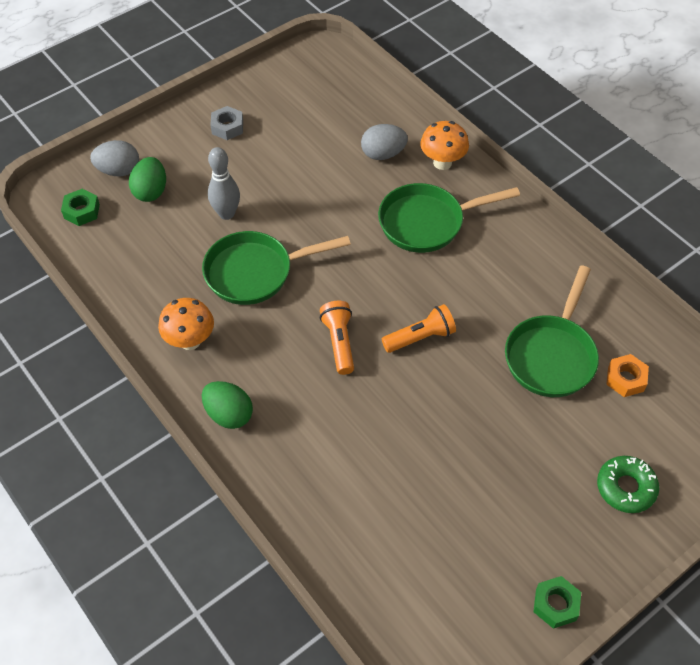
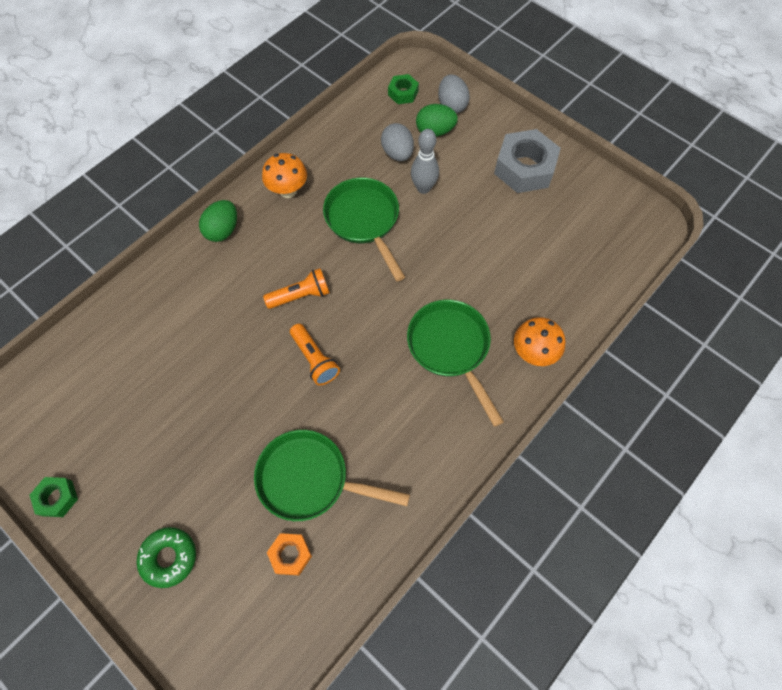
camera: 80 degrees right, 10 degrees up
grey nut [211,106,243,140] -> grey nut [494,129,561,193], size x1.94
grey egg [361,124,408,160] -> grey egg moved to [381,123,414,161]

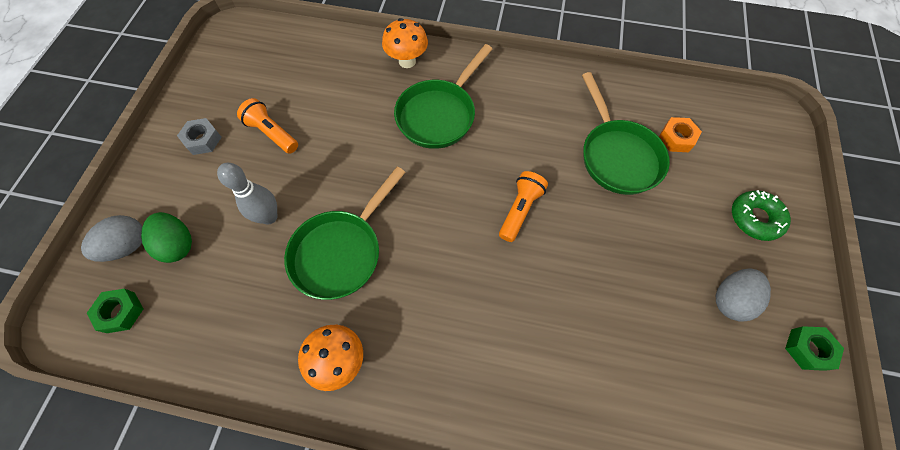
camera: 120 degrees left, 0 degrees up
green egg [199,200,237,242] -> none
orange flashlight [263,268,330,309] -> orange flashlight moved to [237,98,298,154]
grey egg [381,123,414,161] -> grey egg moved to [716,268,771,322]
grey nut [494,129,561,193] -> grey nut [177,118,222,155], size x0.51

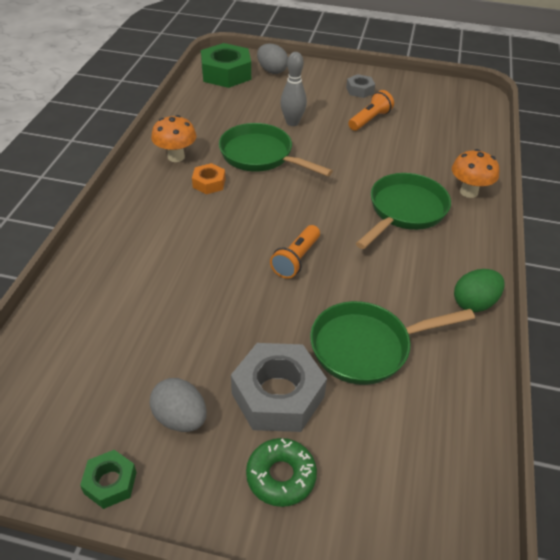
camera: 90 degrees right, 20 degrees down
green nut [87,289,143,333] -> green nut [201,43,251,88], size x1.94
green egg [141,212,192,263] -> green egg moved to [454,269,505,312]
green pan [394,44,492,149] -> green pan turned 90 degrees clockwise [356,173,451,249]
orange flashlight [499,171,548,242] -> orange flashlight turned 90 degrees clockwise [270,225,320,279]
orange nut [659,117,702,152] -> orange nut moved to [192,163,225,194]
none -> grey nut [231,343,327,432]

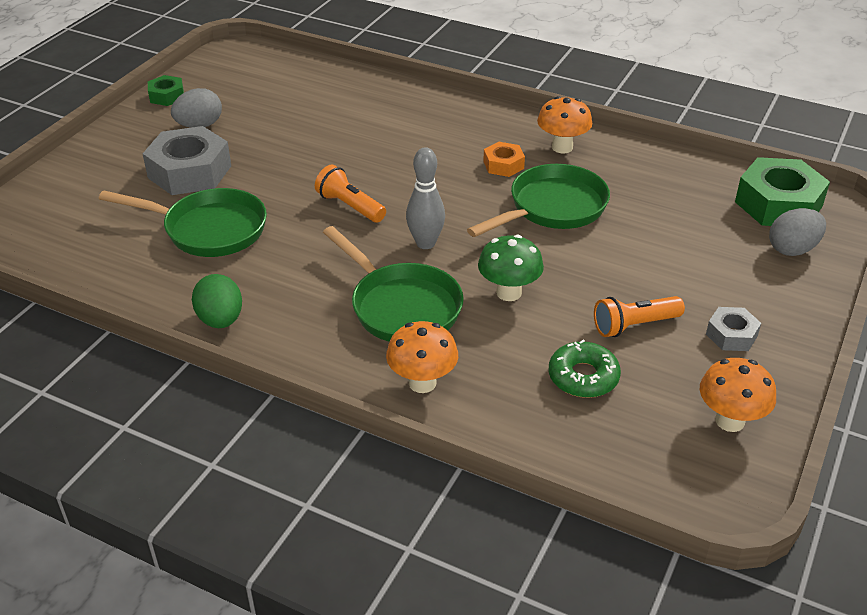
camera: 105 degrees right, 5 degrees down
green donut [246,438,317,507] -> green donut moved to [549,340,621,398]
grey bowling pin [280,52,307,126] -> grey bowling pin moved to [406,147,445,249]
green pan [310,301,475,385] -> green pan turned 105 degrees clockwise [99,188,267,257]
orange flashlight [348,90,394,131] -> orange flashlight turned 105 degrees clockwise [594,296,685,337]
none -> green mushroom [478,235,544,301]
none -> orange mushroom [700,358,776,432]

